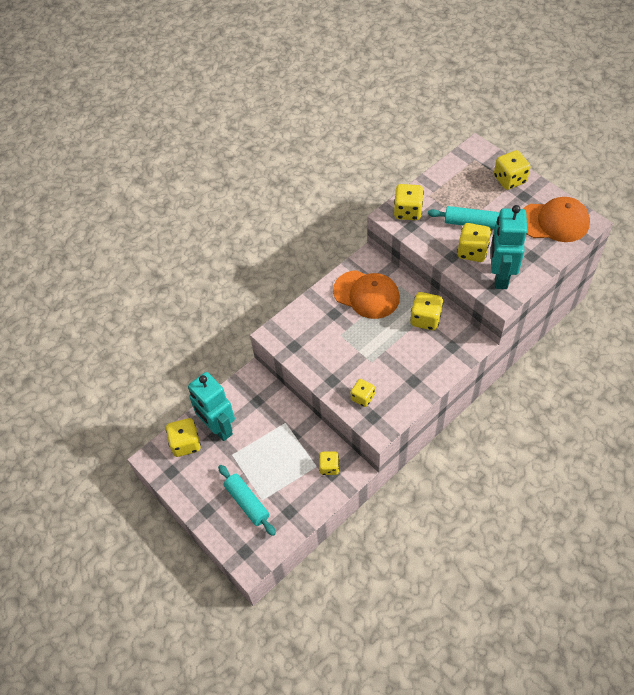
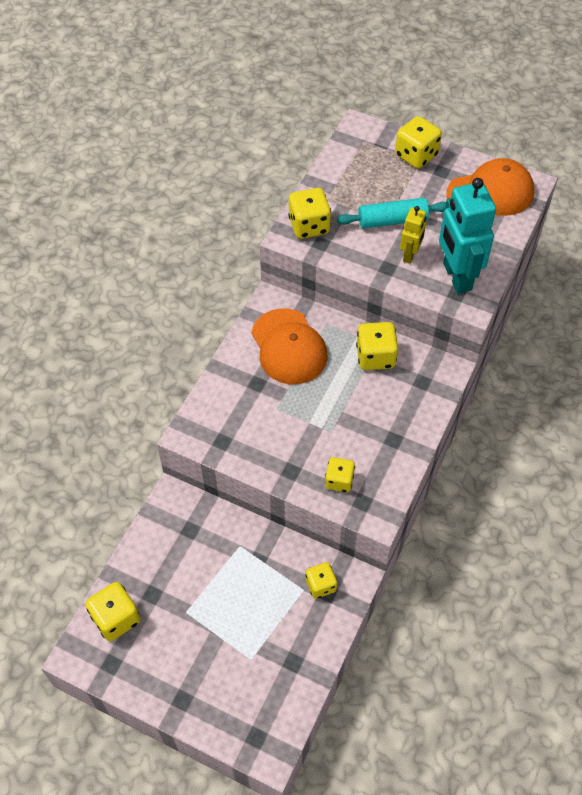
camera: 25 degrees left, 0 degrees up
turquoise robot [188,372,235,441] -> none
turquoise rolling pin [218,465,276,536] -> none
orange cap [333,270,400,319] -> orange cap turned 60 degrees clockwise [251,309,328,384]
yellow dice [457,223,491,262] -> yellow robot [400,206,426,264]

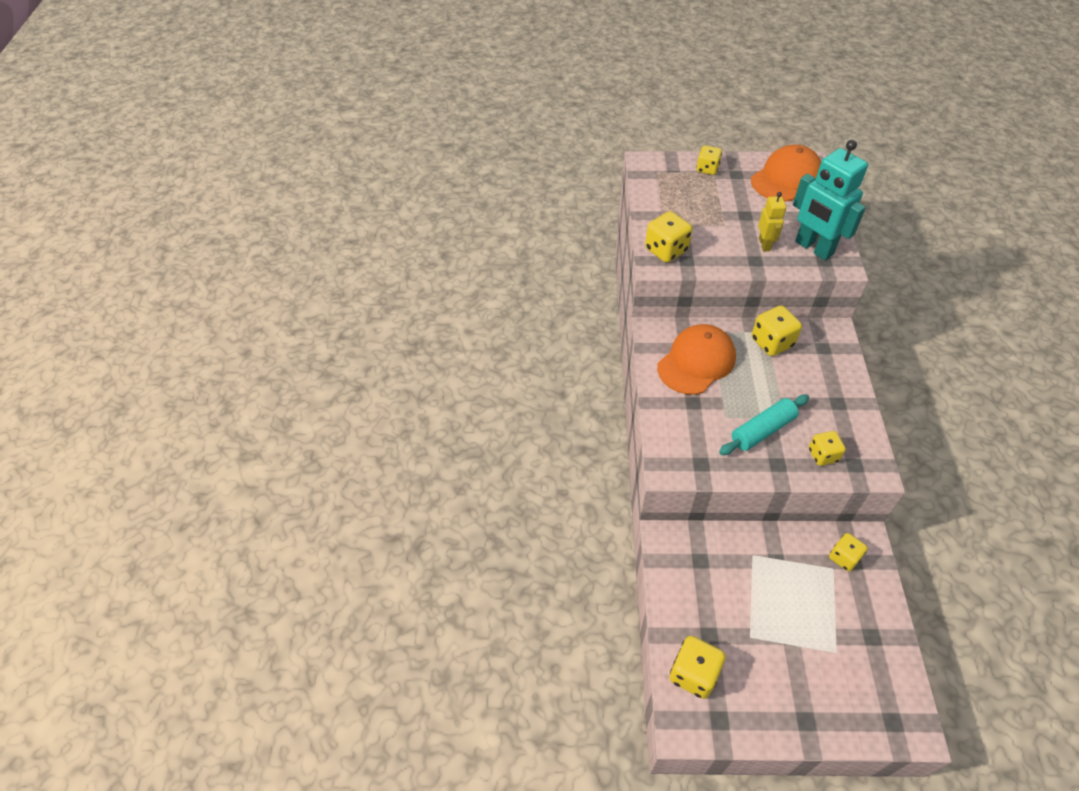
camera: 25 degrees left, 5 degrees down
orange cap [251,309,328,384] -> orange cap turned 90 degrees counterclockwise [657,324,736,395]
turquoise rolling pin [337,198,446,229] -> turquoise rolling pin moved to [719,395,809,455]
yellow dice [395,116,442,169] -> yellow dice [696,146,722,175], size x0.66

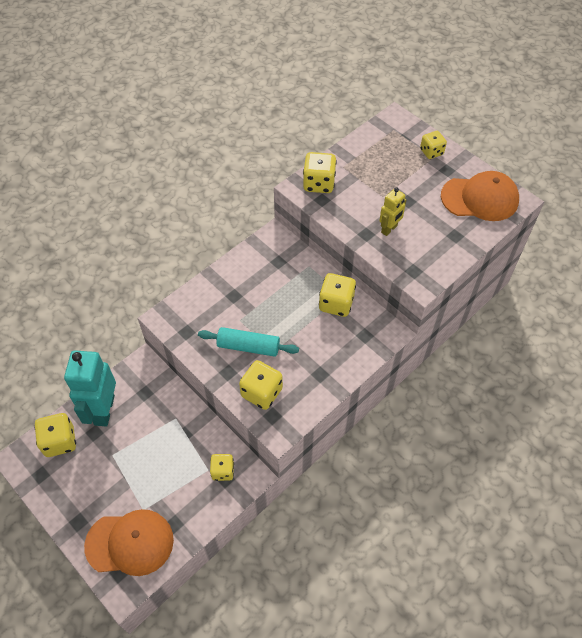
camera: 45 degrees right, 5 degrees up
orange cap [657,324,736,395] -> orange cap moved to [84,509,174,576]
turquoise robot [793,140,868,260] -> turquoise robot moved to [64,350,116,426]
yellow dice [809,431,846,466] -> yellow dice [239,360,283,410], size x1.51

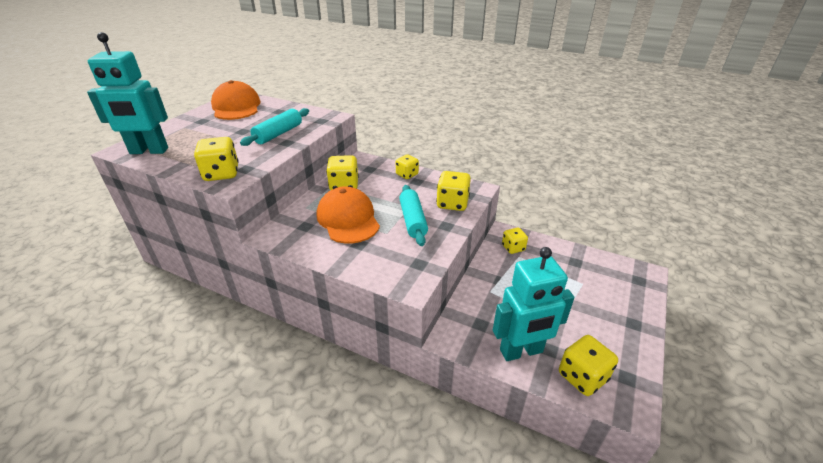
camera: 110 degrees left, 20 degrees down
orange cap [84,509,174,576] -> orange cap moved to [317,186,380,244]
yellow robot [379,188,406,236] -> turquoise rolling pin [240,108,309,146]
yellow dice [420,131,447,159] -> yellow dice moved to [396,154,419,179]
none -> turquoise robot [87,32,168,154]

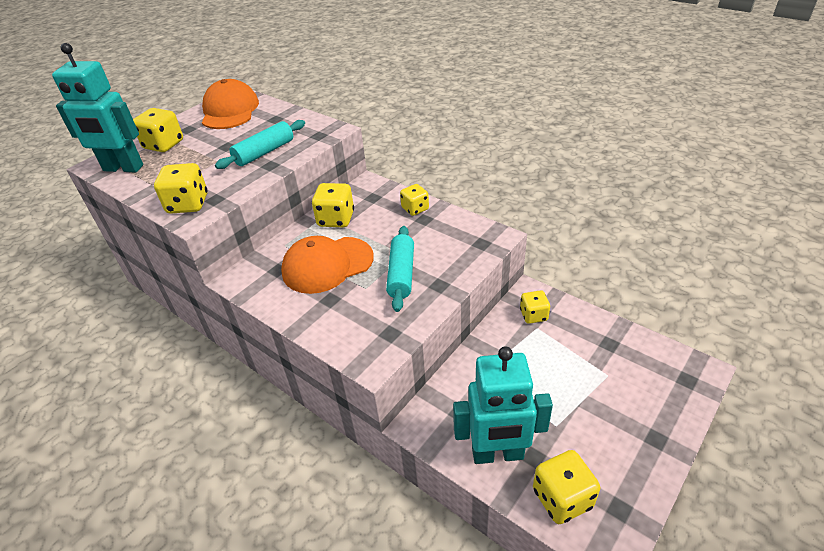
camera: 15 degrees right, 5 degrees up
orange cap [317,186,380,244] -> orange cap turned 105 degrees counterclockwise [281,236,374,294]
yellow dice [436,171,471,211] -> yellow dice moved to [133,108,183,152]

